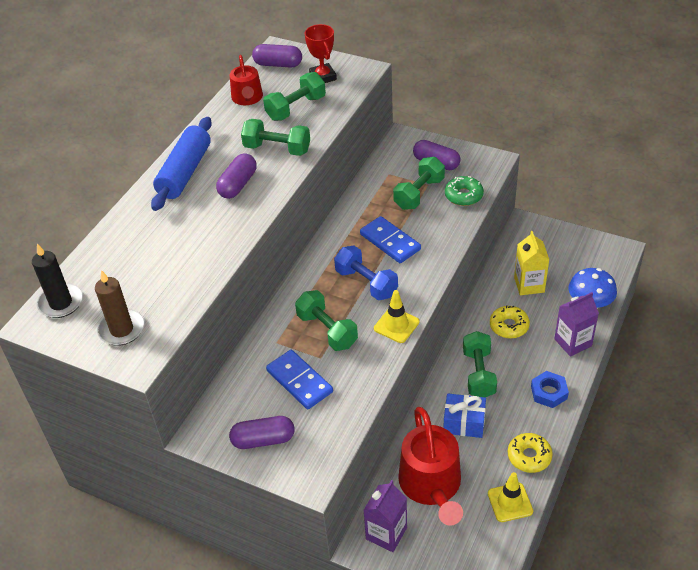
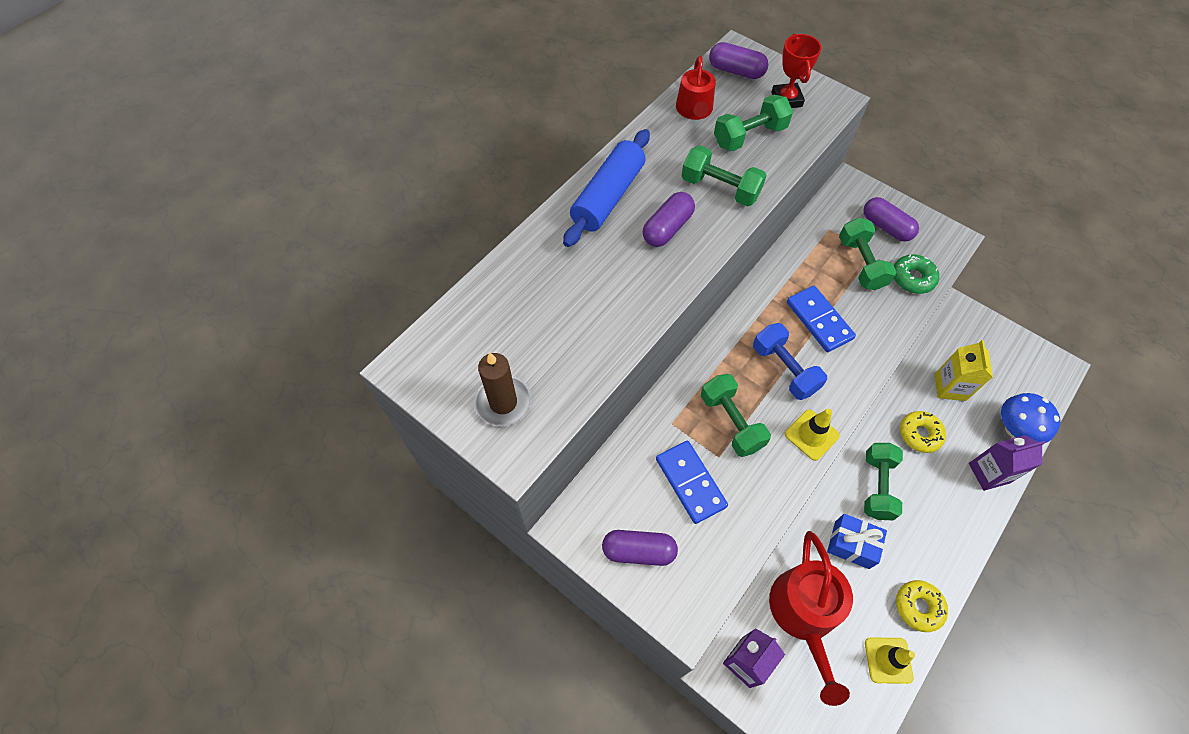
camera: 10 degrees right, 15 degrees up
black candle [32,244,83,318] -> none
green dumbbell [393,157,445,210] -> green dumbbell turned 60 degrees counterclockwise [839,218,897,290]
blue nut [531,371,569,408] -> none

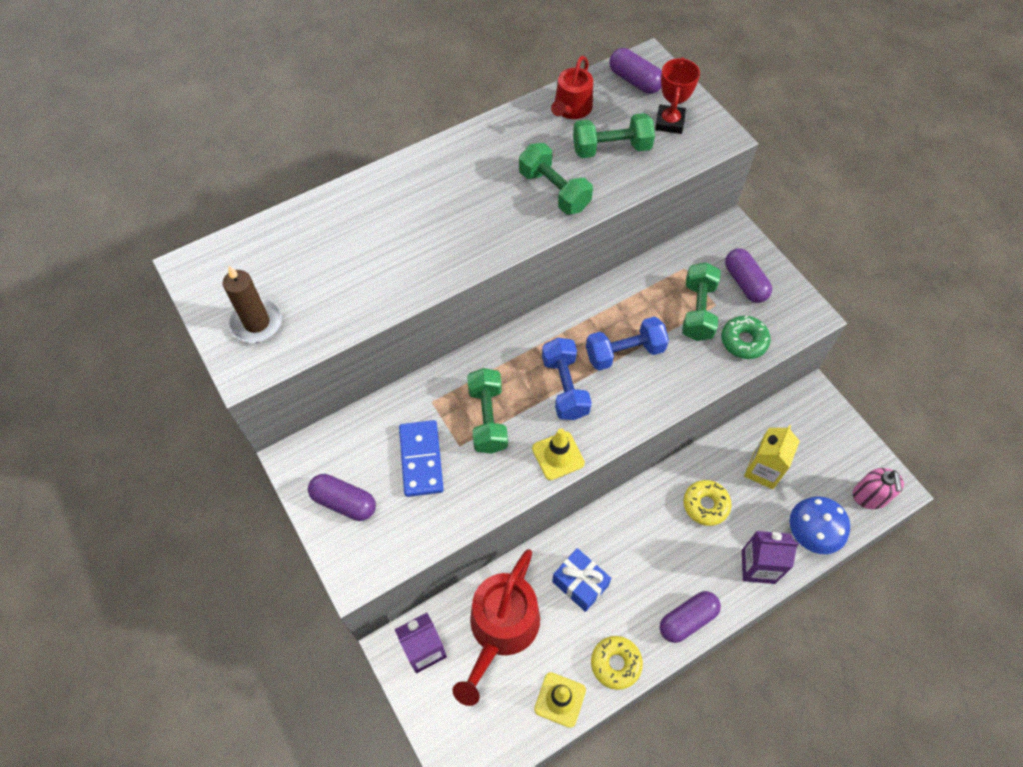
camera: 20 degrees right, 0 degrees up
blue rolling pin [563,129,650,247] -> none
purple capsule [643,192,695,247] -> purple capsule moved to [660,591,721,643]
blue domino [787,286,856,352] -> blue dumbbell [586,316,669,371]
green dumbbell [864,443,903,520] -> none
none -> pink soap dispenser [853,468,904,509]

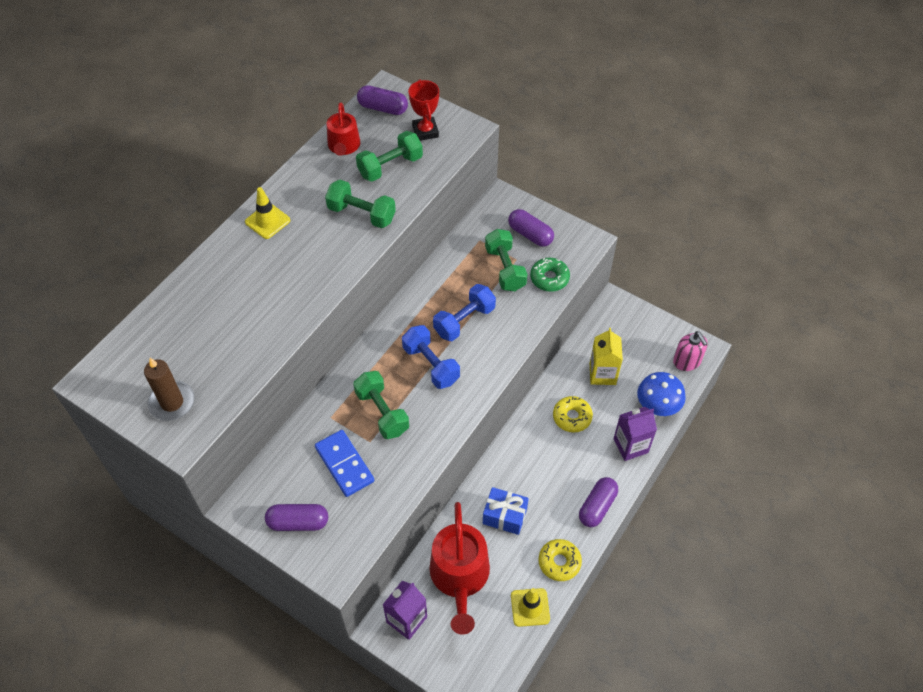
camera: 25 degrees left, 5 degrees down
yellow traffic cone [532,428,585,480] -> yellow traffic cone moved to [245,187,291,239]

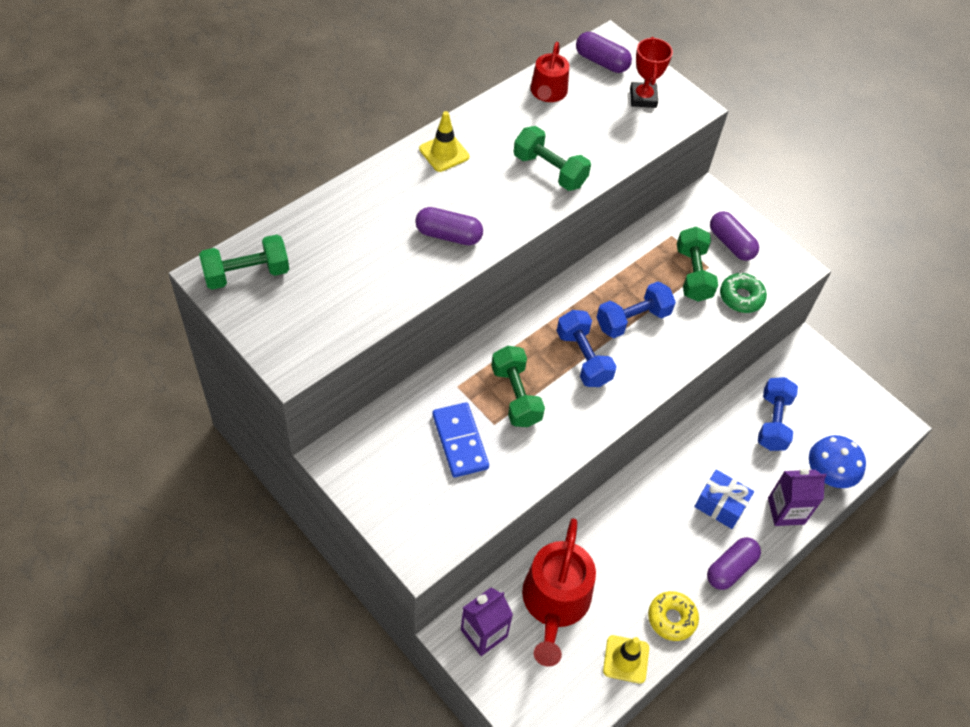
camera: 10 degrees right, 0 degrees up
brown candle [144,358,195,421] -> none
purple capsule [265,504,328,531] -> purple capsule moved to [415,207,483,245]
green dumbbell [356,131,423,182] -> green dumbbell moved to [199,235,289,290]
blue gift [483,487,529,535] -> blue gift moved to [694,469,754,529]
yellow donut [553,396,593,432] -> none
yellow carton [590,328,623,385] -> blue dumbbell [758,377,798,451]
pink soap dispenser [673,331,708,371] -> none

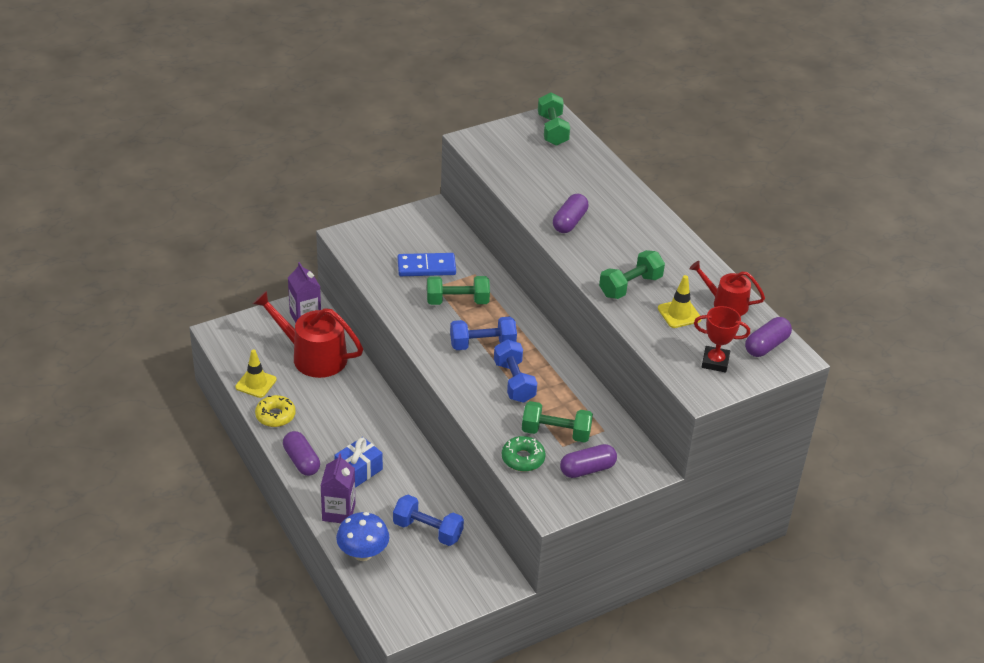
camera: 105 degrees right, 15 degrees down
yellow traffic cone [419,111,469,172] -> yellow traffic cone moved to [658,275,701,328]

